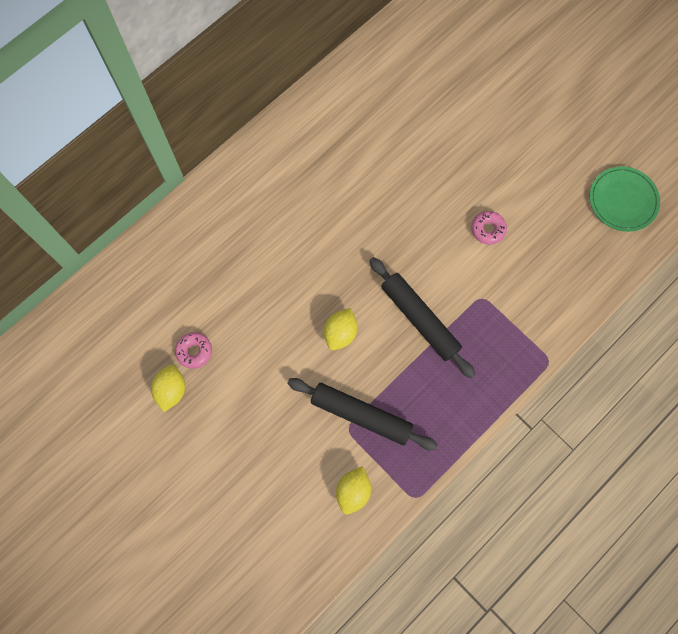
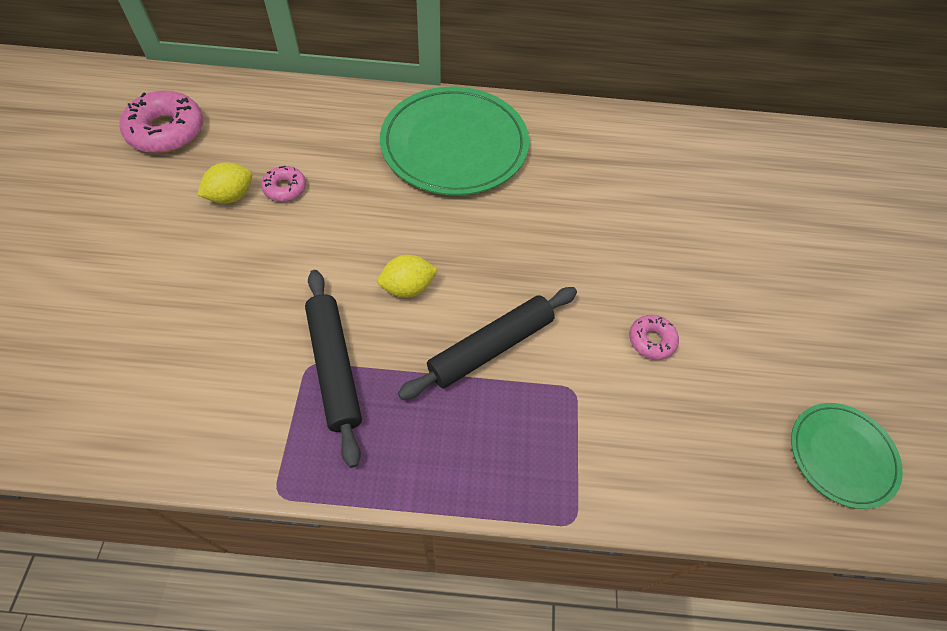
camera: 45 degrees right, 15 degrees down
yellow lemon [336,466,371,514] -> none
black rolling pin [369,257,475,378] -> black rolling pin turned 45 degrees clockwise [398,287,577,400]
none -> pink donut [119,91,203,153]
none -> green plate [380,87,529,195]

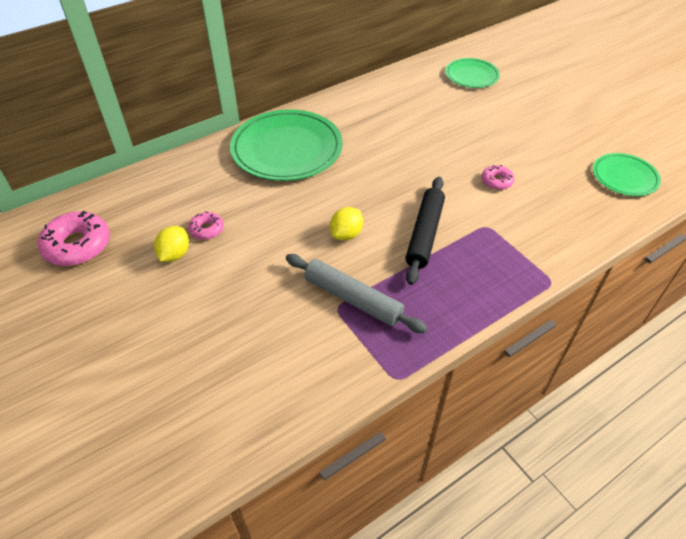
camera: 35 degrees left, 10 degrees down
black rolling pin [305,270,362,468] -> grey rolling pin [286,254,428,333]
none -> green plate [445,58,500,88]

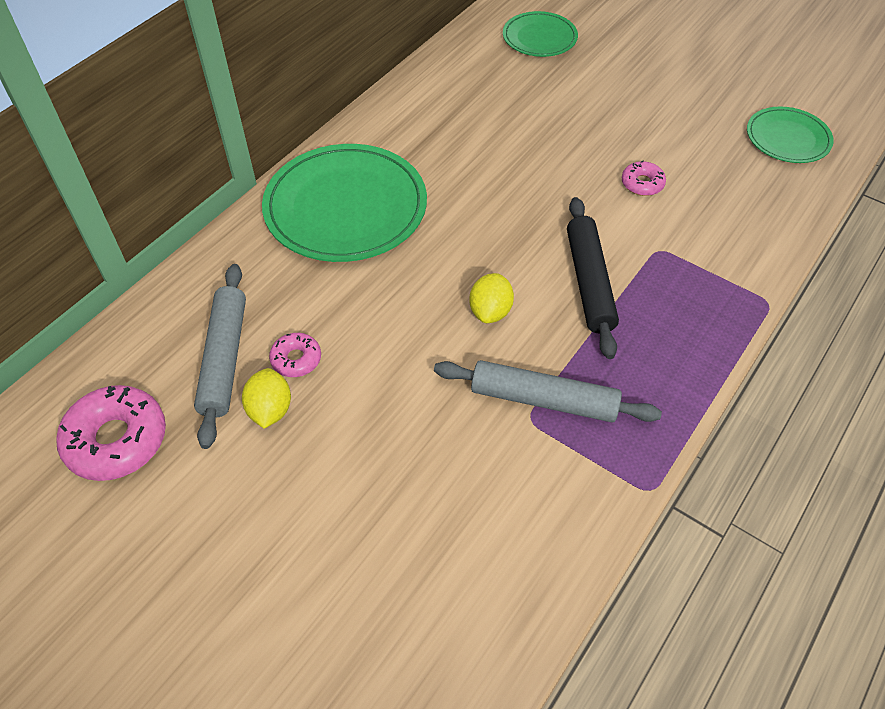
camera: 20 degrees left, 5 degrees up
none -> grey rolling pin [194,264,246,449]

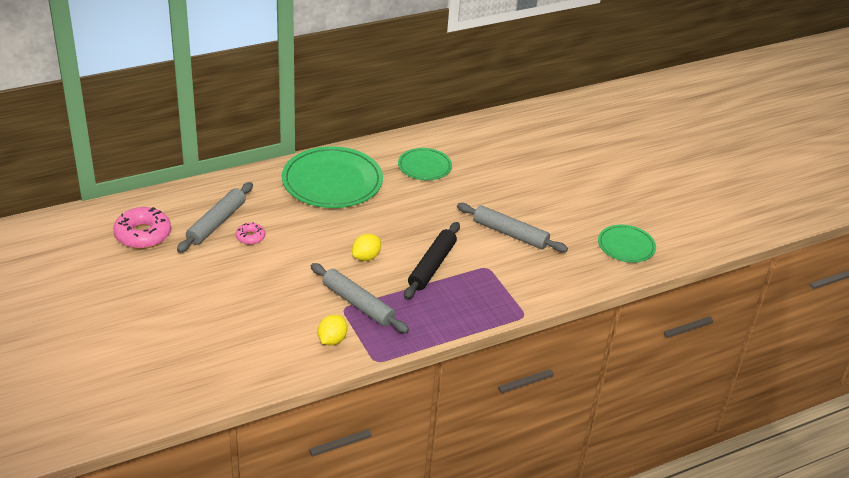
camera: 25 degrees right, 15 degrees down
yellow lemon [242,368,291,429] -> yellow lemon moved to [318,315,347,346]
green plate [503,11,578,57] -> green plate moved to [398,148,452,180]
pink donut [622,161,666,196] -> grey rolling pin [457,203,568,252]

